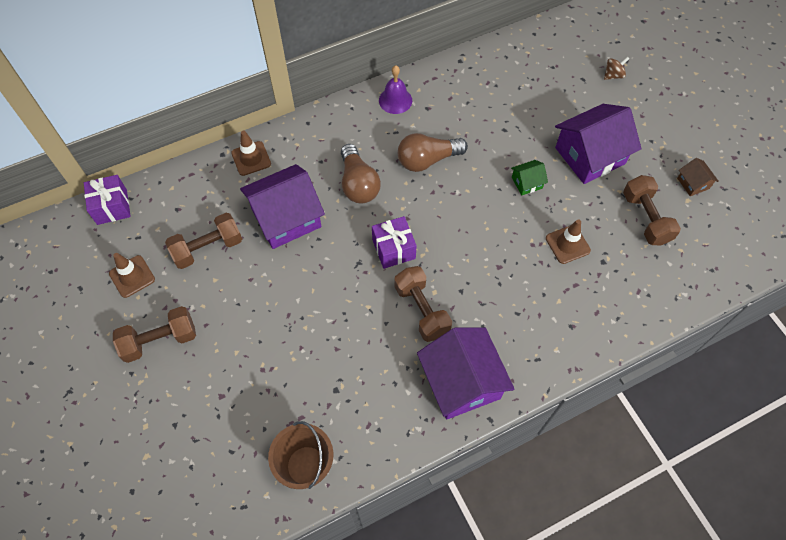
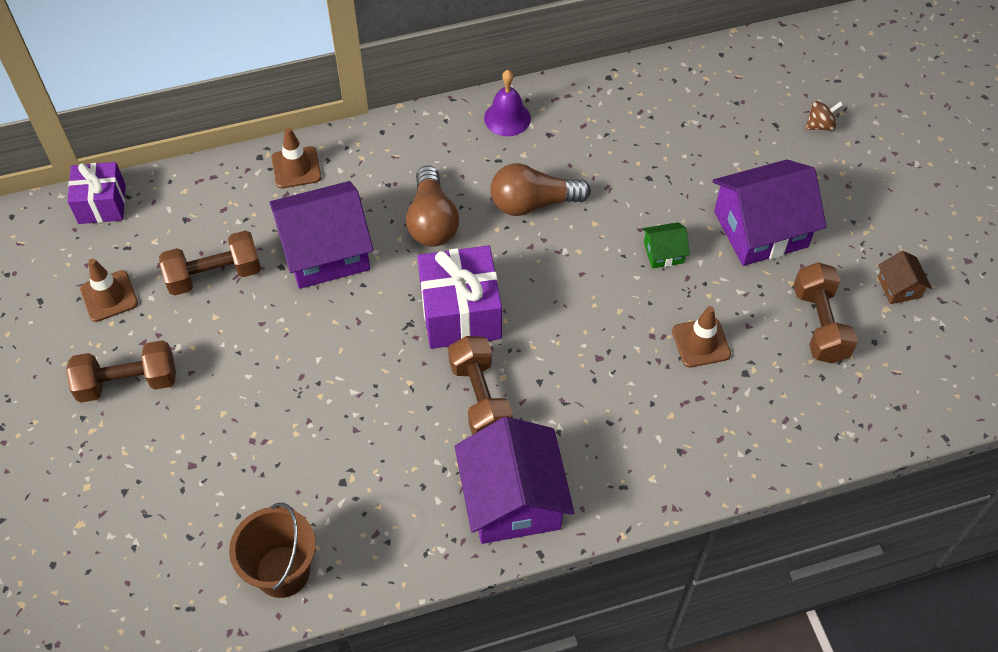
camera: 10 degrees right, 5 degrees down
purple gift [372,216,417,269] -> purple gift [417,245,502,349], size x1.53

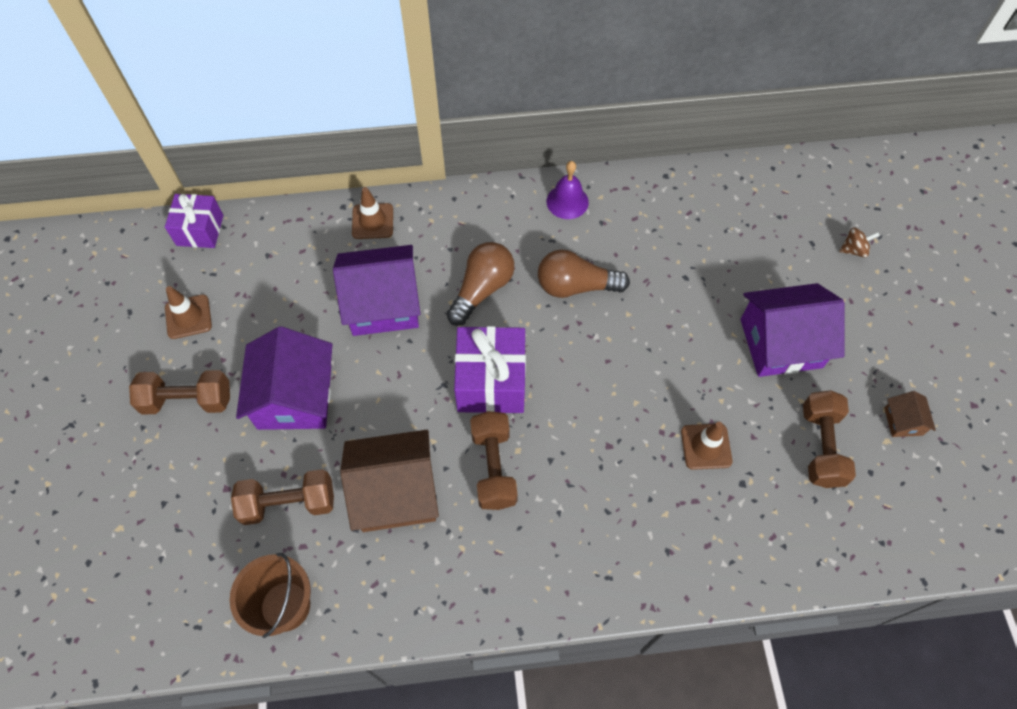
camera: 10 degrees right, 5 degrees up
brown dumbbell [159,231,261,296] -> brown dumbbell moved to [231,469,334,525]
brown light bulb [406,166,459,247] -> brown light bulb turned 150 degrees counterclockwise [447,242,514,326]
purple house [455,417,574,544] -> purple house moved to [236,326,333,430]
green house [643,222,690,269] -> none
none -> brown house [340,430,439,532]

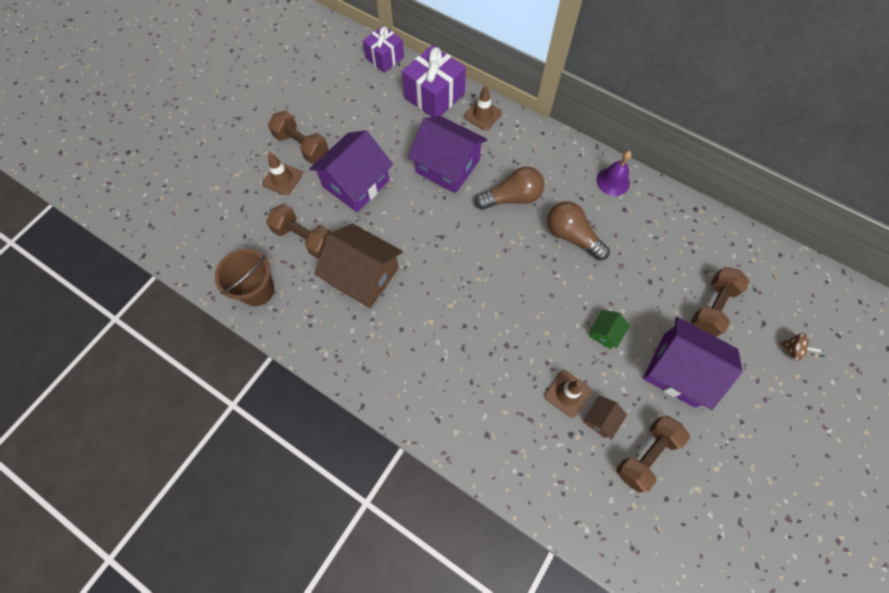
camera: 40 degrees right, 5 degrees up
brown traffic cone [165,286,212,339] -> brown traffic cone moved to [262,152,302,196]
purple gift [454,326,526,413] -> purple gift moved to [402,45,466,117]
brown dumbbell [470,411,518,510] -> brown dumbbell moved to [691,267,750,337]
brown house [884,391,936,437] -> brown house moved to [583,395,627,440]
none -> green house [589,310,630,349]

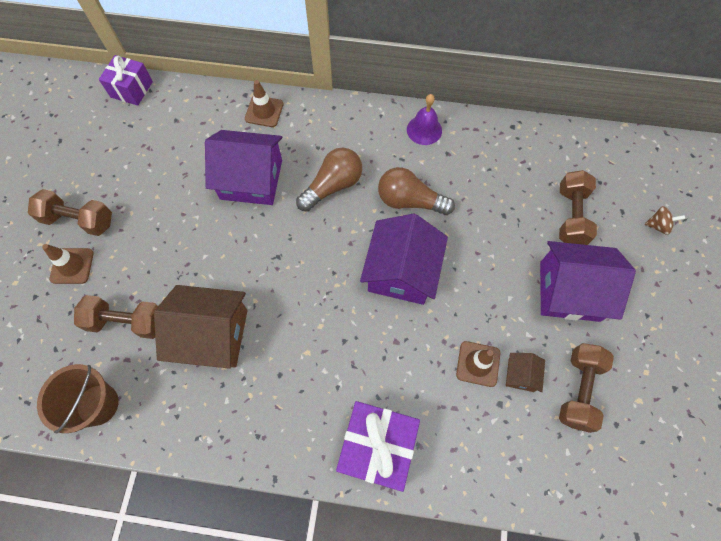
camera: 25 degrees left, 0 degrees up
purple house [309,130,393,212] -> purple house moved to [360,214,448,305]
purple gift [402,45,466,117] -> purple gift moved to [336,401,420,492]
green house [589,310,630,349] -> none

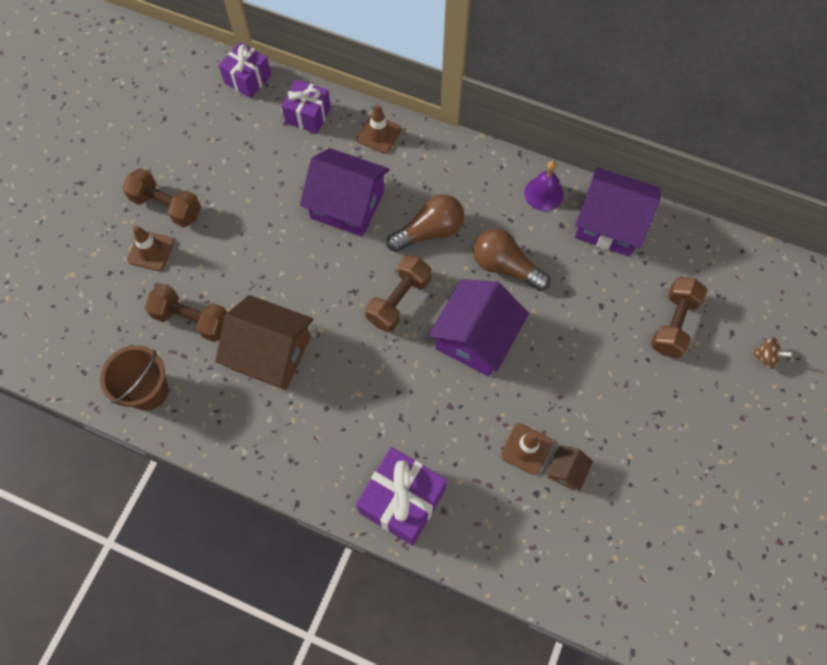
camera: 15 degrees right, 0 degrees up
purple house [540,241,636,322] -> purple house moved to [575,167,661,257]
brown dumbbell [559,343,614,433] -> brown dumbbell moved to [365,255,432,332]
none -> purple gift [282,80,331,134]

